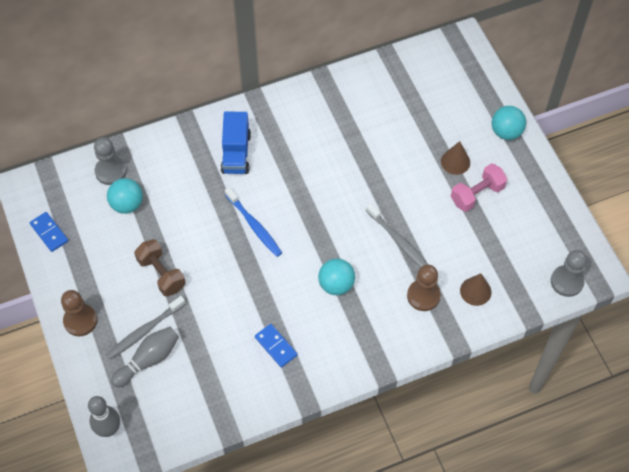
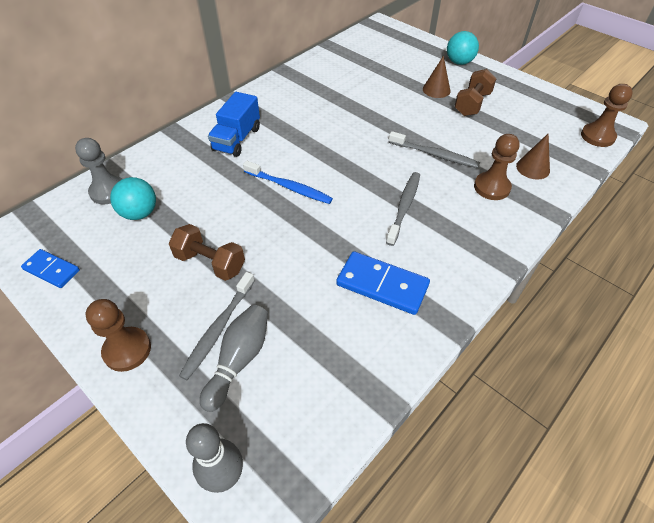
camera: 25 degrees left, 10 degrees down
blue truck [221,112,251,174] -> blue truck turned 45 degrees clockwise [208,92,260,157]
blue domino [255,324,297,368] -> blue domino [336,251,430,315], size x1.58
turquoise ball [318,259,355,295] -> grey toothbrush [386,172,420,246]
pink dumbbell [451,163,507,212] -> brown dumbbell [454,69,497,116]
grey pawn [551,250,587,297] -> brown pawn [581,84,633,147]

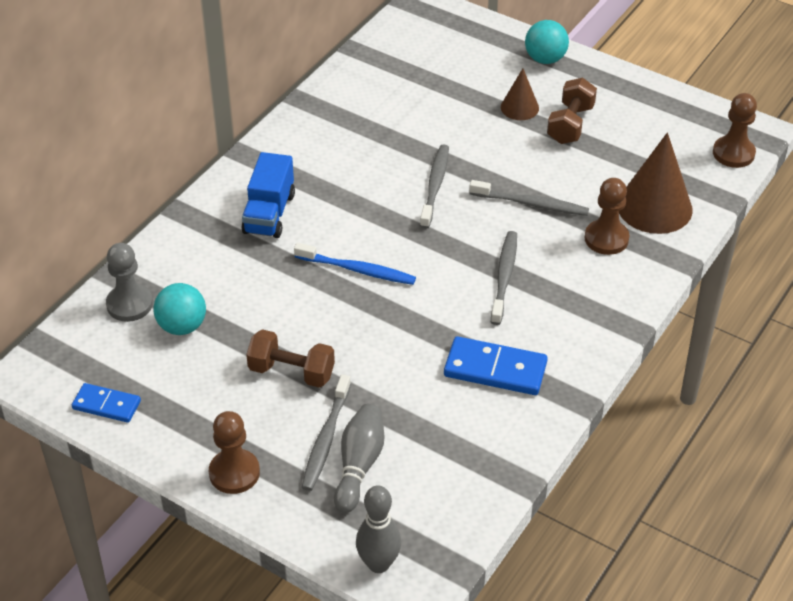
camera: 10 degrees left, 5 degrees down
brown cone [516,133,550,179] -> brown cone [619,133,693,234], size x1.83
none -> grey toothbrush [420,145,449,229]

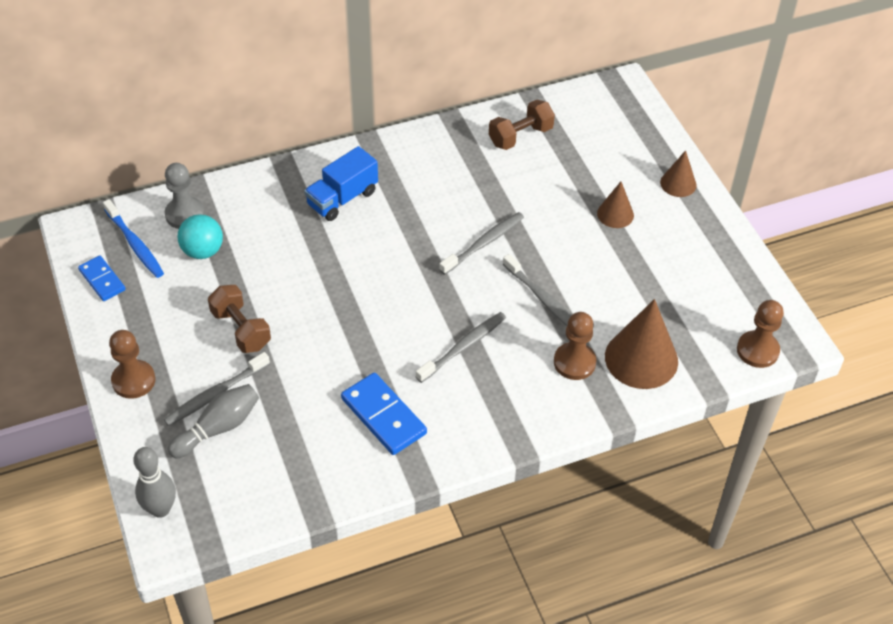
camera: 35 degrees right, 5 degrees up
blue toothbrush [294,243,416,285] -> blue toothbrush moved to [103,199,164,278]
turquoise ball [525,20,569,64] -> brown cone [660,150,696,197]
brown dumbbell [547,78,597,144] -> brown dumbbell moved to [489,100,555,150]

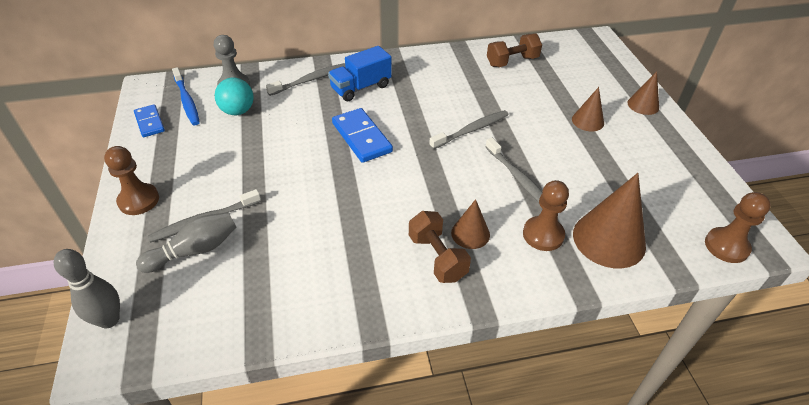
camera: 10 degrees right, 5 degrees down
brown dumbbell [208,285,271,353] -> brown dumbbell moved to [409,211,471,283]
blue domino [341,373,427,455] -> blue domino moved to [332,108,393,163]
grey toothbrush [416,312,506,383] -> grey toothbrush moved to [266,63,345,96]
none -> brown cone [451,199,490,249]

